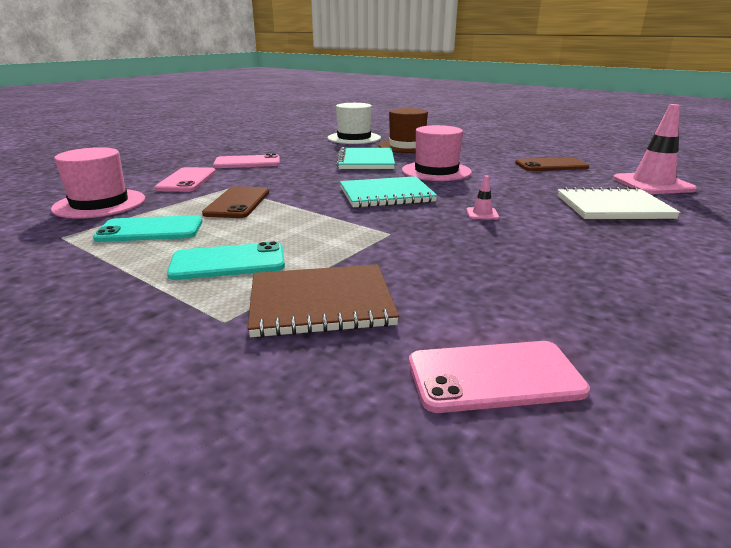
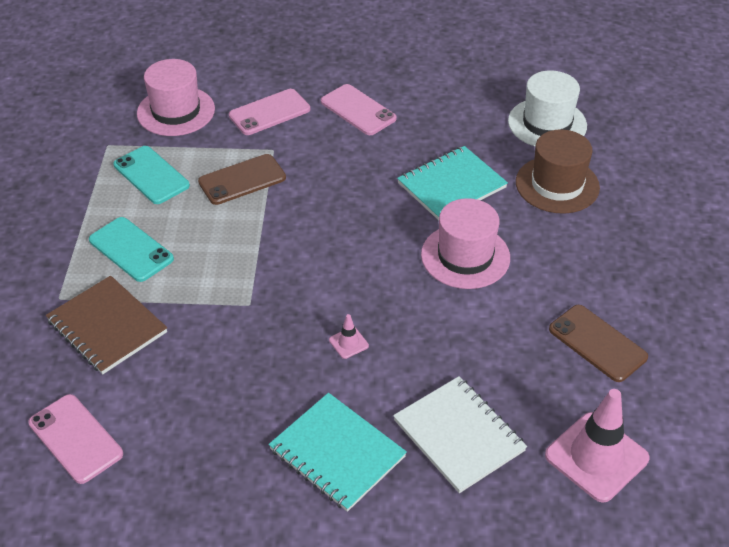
camera: 55 degrees right, 20 degrees up
turquoise notebook [340,176,437,208] -> turquoise notebook moved to [269,393,407,512]

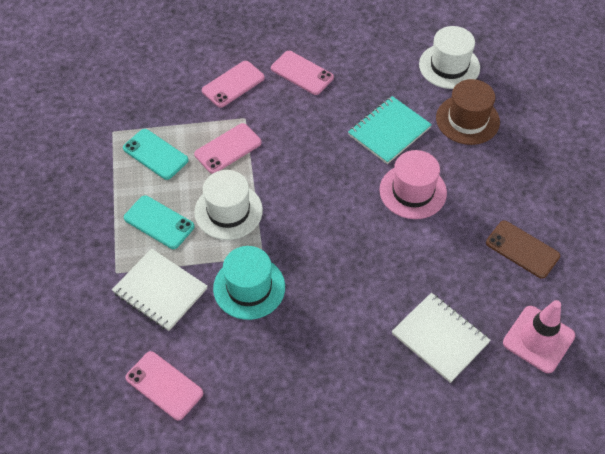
camera: 10 degrees left, 10 degrees up
brown notebook [46,275,167,374] -> white notebook [112,248,207,331]
pink hat [137,59,215,136] -> none
brown phone [198,154,286,205] -> pink phone [194,123,262,174]
turquoise notebook [269,393,407,512] -> none
pink traffic cone [329,314,369,359] -> none
none -> white hat [194,170,263,240]
none -> turquoise hat [213,246,285,320]

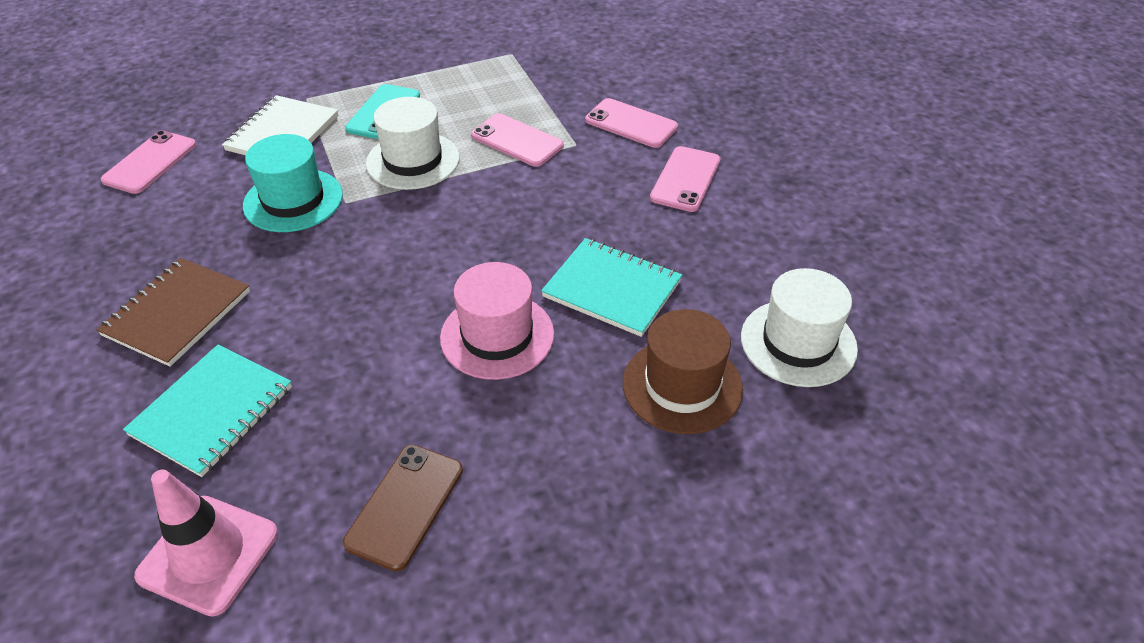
camera: 75 degrees right, 10 degrees down
turquoise phone [123,129,189,180] -> none
white notebook [392,293,491,383] -> turquoise notebook [123,345,292,477]
none -> brown notebook [96,258,250,367]

